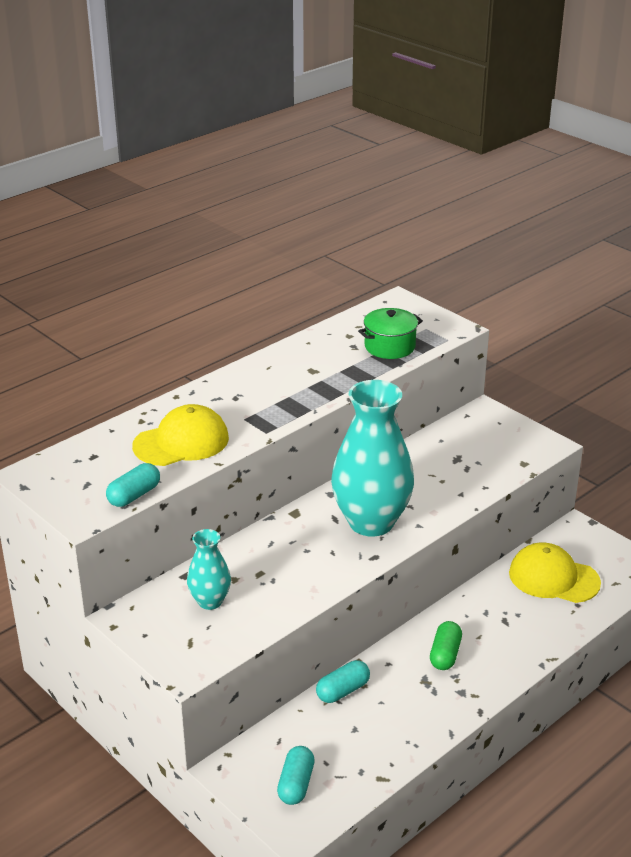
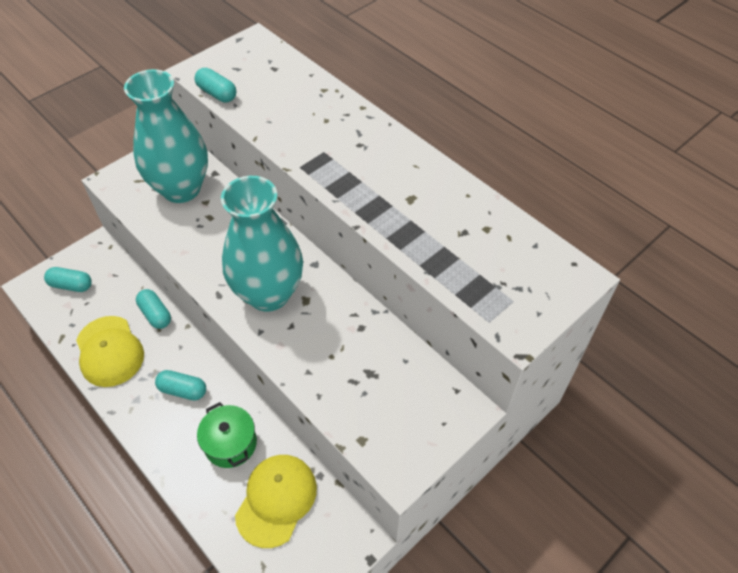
camera: 90 degrees right, 20 degrees up
yellow cap [132,404,229,466] -> yellow cap moved to [76,316,144,387]
turquoise vase [187,529,231,610] -> turquoise vase [124,69,208,203], size x2.01
green pot [358,308,423,359] -> green pot moved to [197,402,257,468]
green capsule [430,621,462,670] -> turquoise capsule [155,370,206,400]

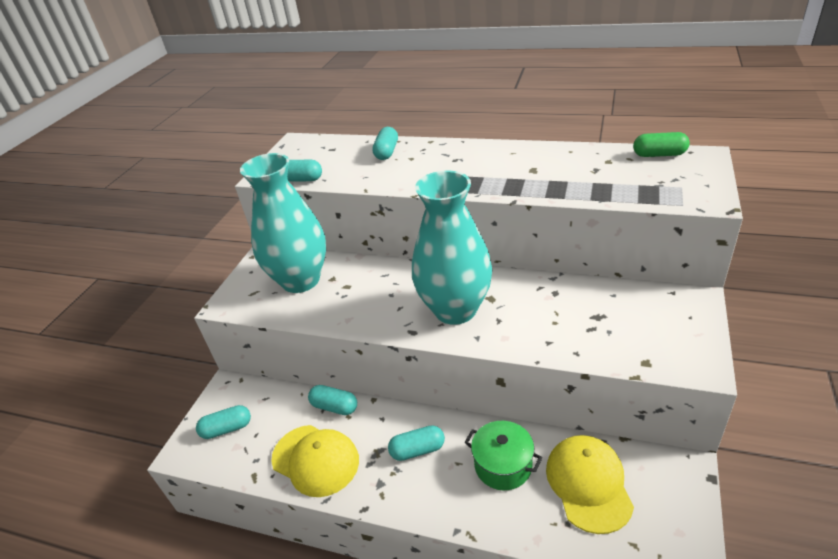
camera: 25 degrees left, 15 degrees down
none -> turquoise capsule [372,127,398,160]
none -> green capsule [633,132,690,157]

